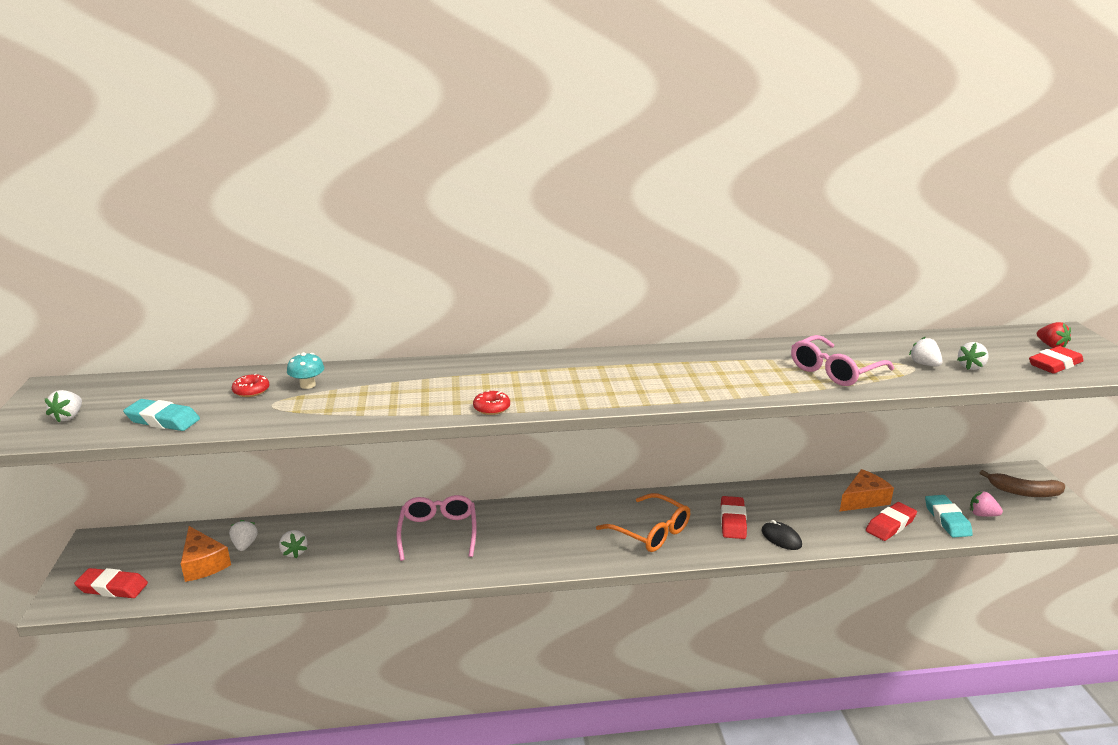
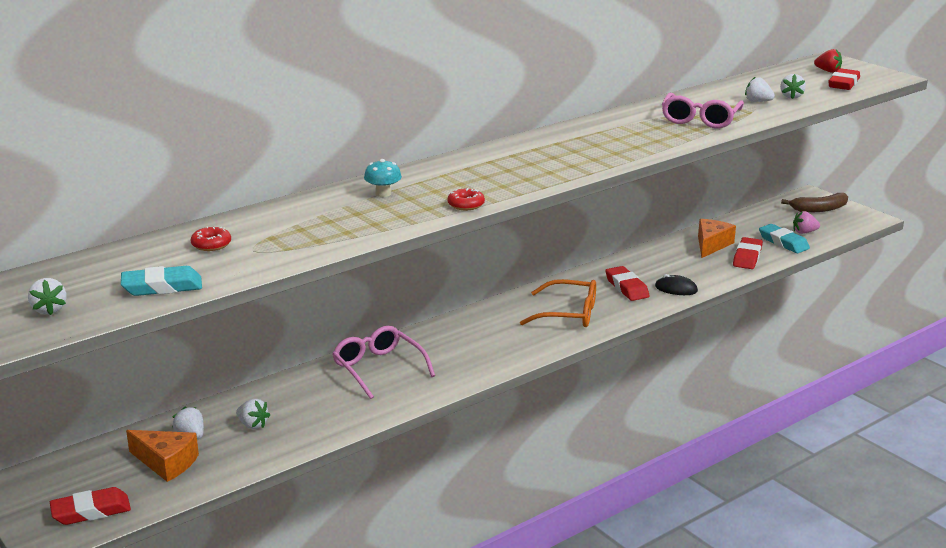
camera: 30 degrees left, 0 degrees up
turquoise mushroom [287,352,324,389] -> turquoise mushroom moved to [364,159,402,197]

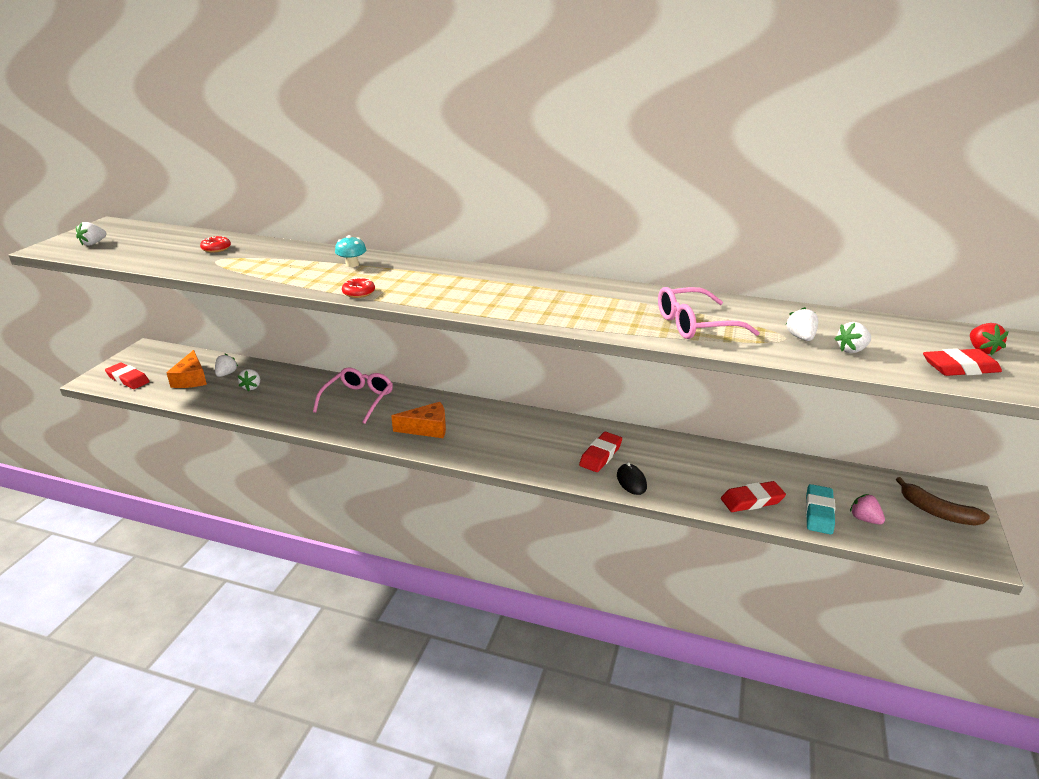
camera: 55 degrees right, 5 degrees up
turquoise eraser [121,266,202,296] -> none
orange glasses [520,279,596,327] -> none
orange cheese [698,219,736,258] -> orange cheese moved to [391,402,446,438]

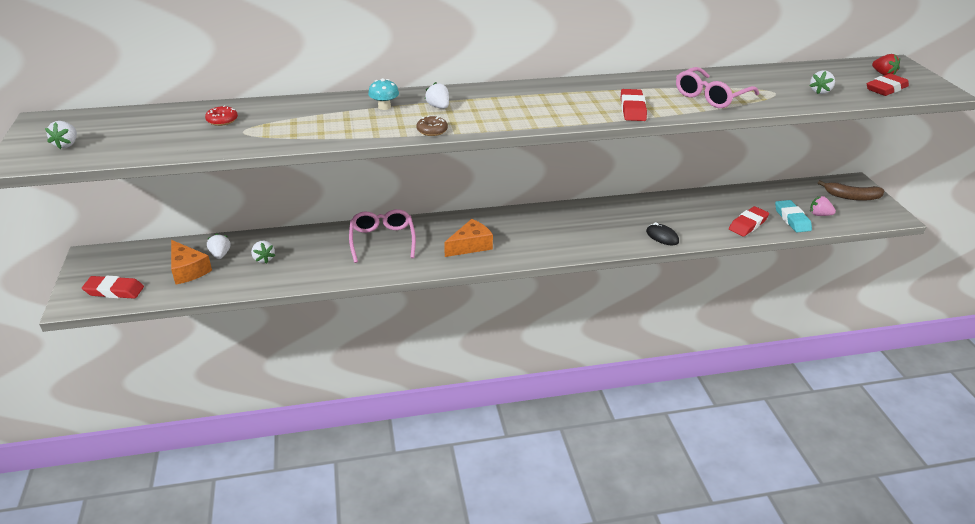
camera: 30 degrees left, 5 degrees up
red donut [342,278,375,298] -> brown donut [416,116,448,136]
red eraser [579,432,622,472] -> red eraser moved to [621,89,647,121]
white strawberry [785,307,818,341] -> white strawberry moved to [425,82,449,109]

